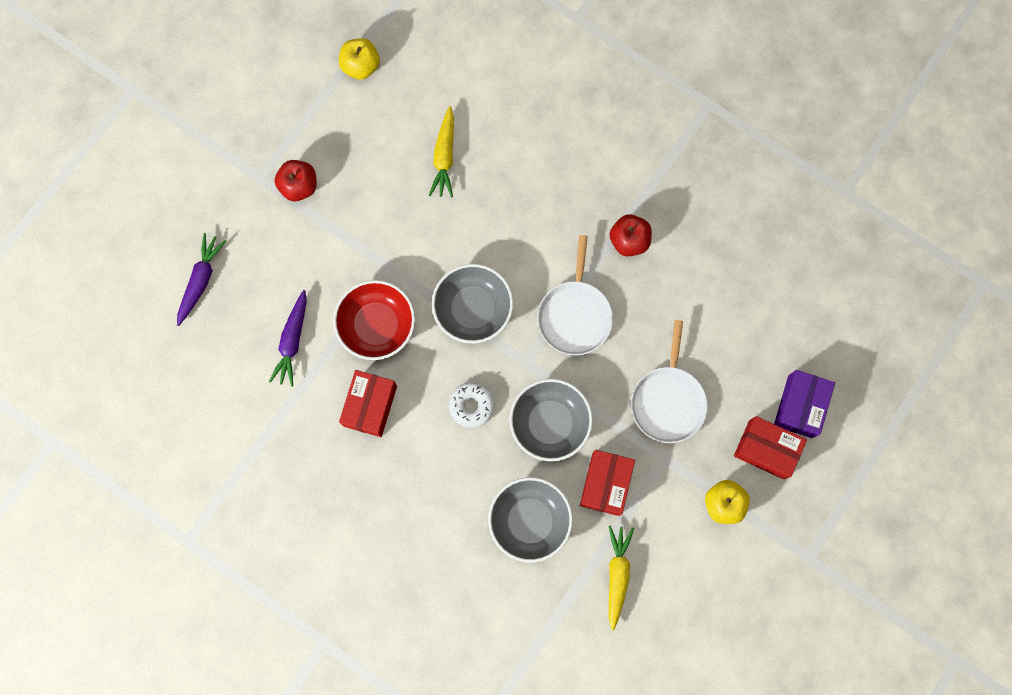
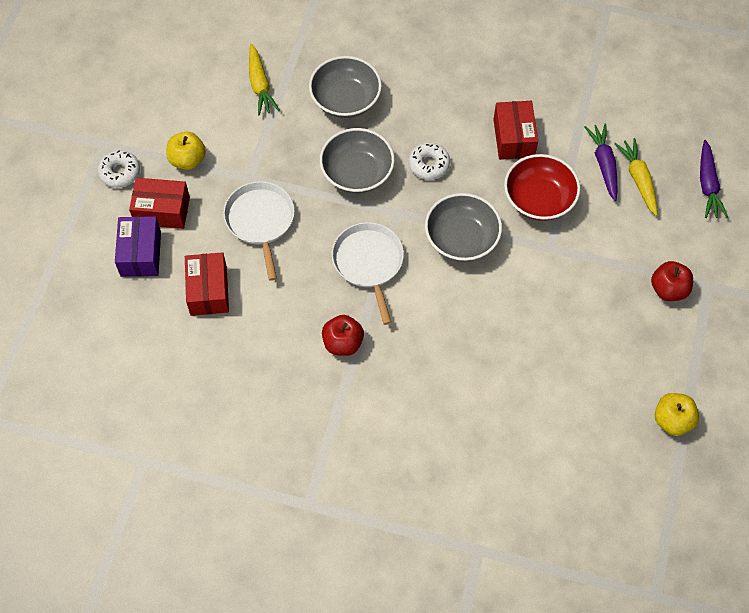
camera: 160 degrees right, 15 degrees down
yellow carrot [429,106,454,198] -> yellow carrot moved to [614,138,658,216]
red box [580,450,635,516] -> red box moved to [185,252,229,316]
none -> white donut [98,150,140,188]

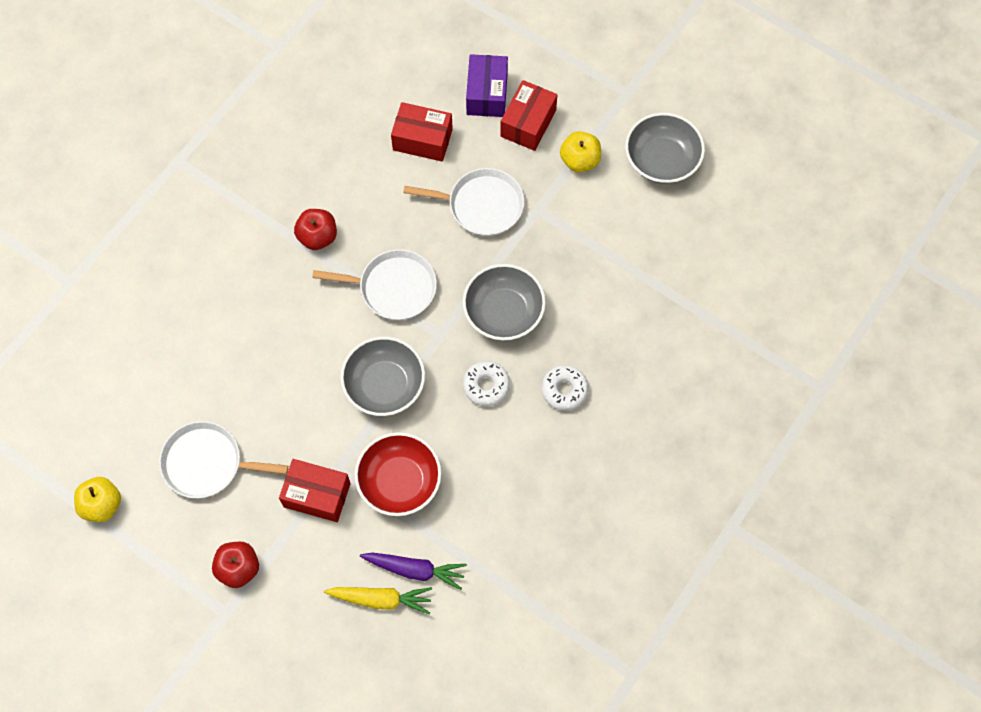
camera: 110 degrees right, 5 degrees up
white donut [98,150,140,188] -> white donut moved to [541,365,589,411]
purple box [115,216,161,277] -> purple box turned 75 degrees clockwise [466,54,508,117]
yellow carrot [249,44,280,115] -> none
grey bowl [309,56,382,118] -> grey bowl moved to [625,113,705,184]
red box [493,101,538,160] -> red box moved to [279,459,351,522]
purple carrot [700,140,728,218] -> none
none -> white pan [159,421,288,498]

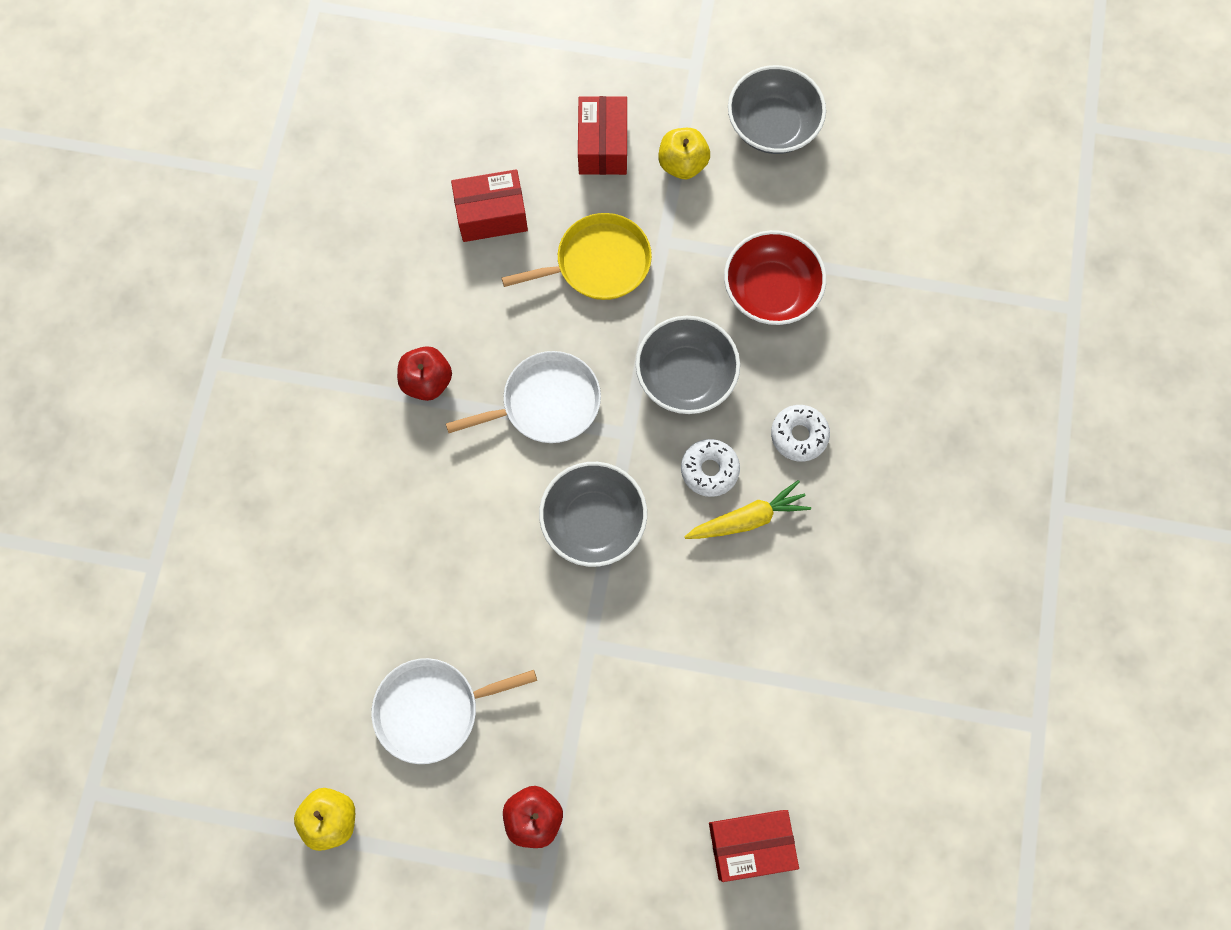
camera: 25 degrees left, 5 degrees up
red box [279,459,351,522] -> red box moved to [709,810,799,882]
yellow carrot [324,587,432,614] -> yellow carrot moved to [684,480,811,539]
red bowl [354,432,442,516] -> red bowl moved to [724,230,826,325]
purple carrot [360,552,467,590] -> none
white pan [403,168,524,236] -> yellow pan [502,213,652,300]
purple box [466,54,508,117] -> none

